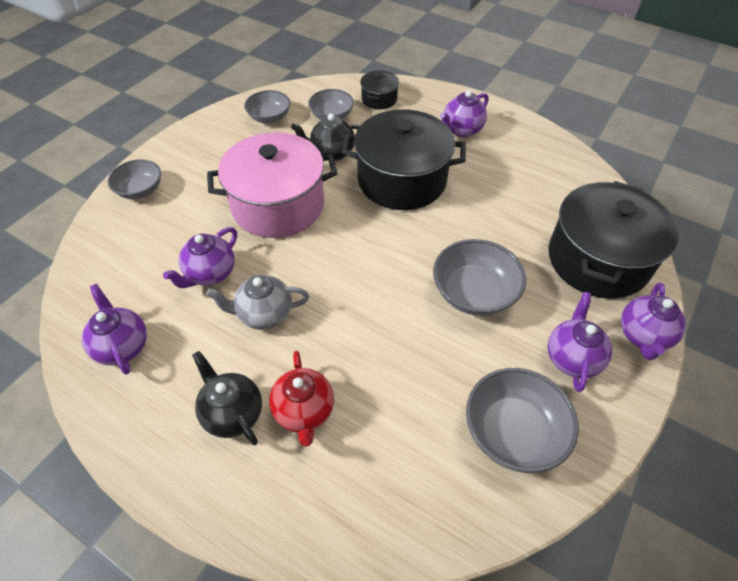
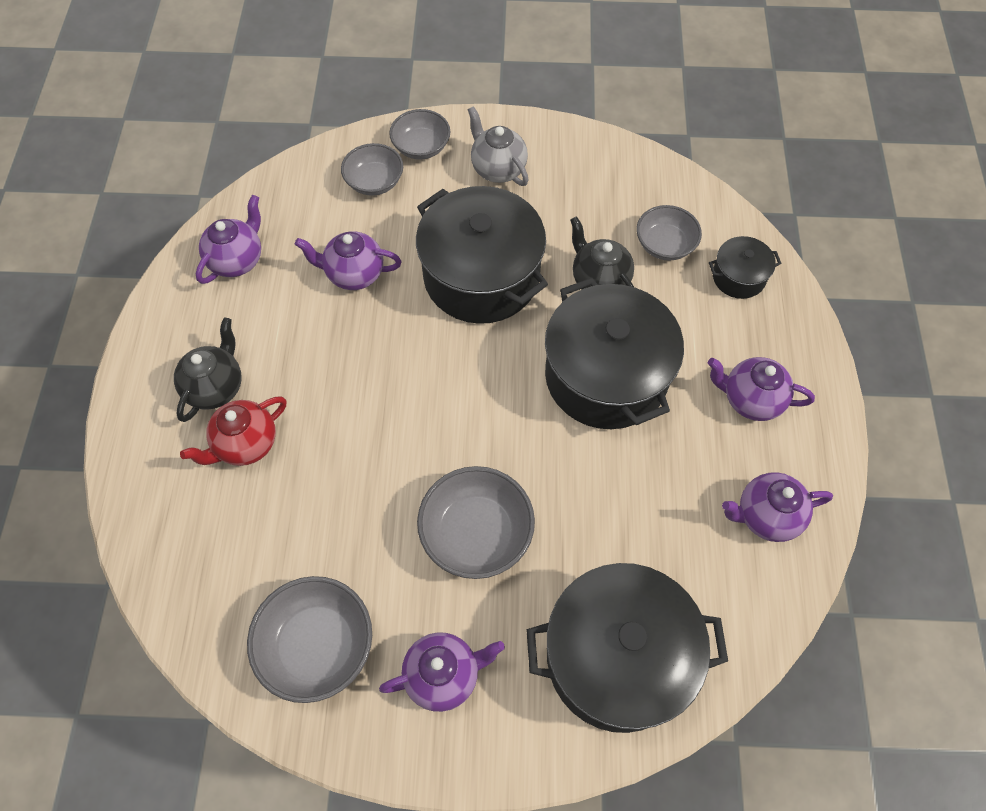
camera: 60 degrees right, 10 degrees up
grey teapot [206,275,309,330] -> grey teapot moved to [467,106,529,186]
pink pot [207,132,338,238] -> black pot [416,186,548,324]
grey bowl [244,90,290,123] -> grey bowl moved to [341,143,403,196]
purple teapot [621,282,686,360] -> purple teapot moved to [722,472,833,542]

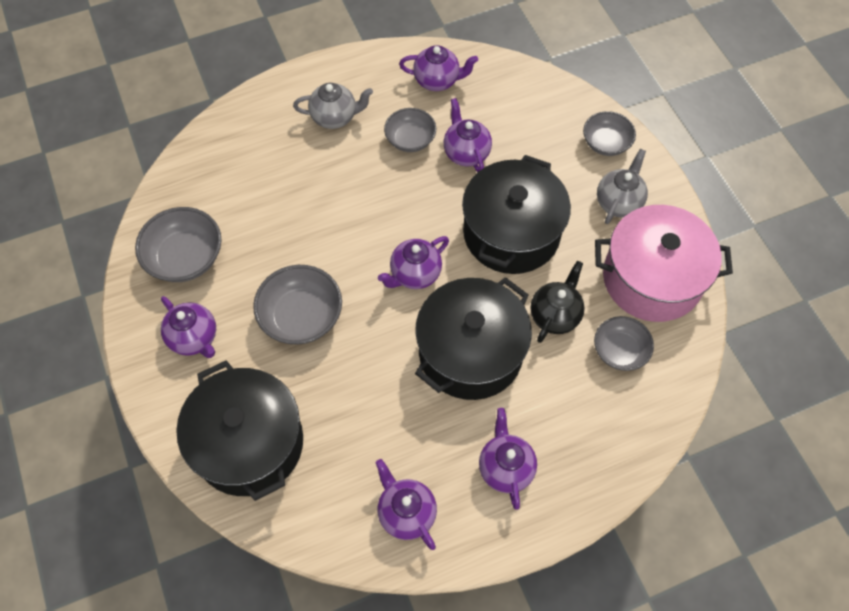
camera: 65 degrees right, 0 degrees up
black teapot [174,318,242,422] -> grey teapot [293,83,373,129]
red teapot [180,396,287,466] -> none
grey bowl [341,143,403,196] -> grey bowl moved to [384,108,436,152]
black pot [709,236,782,299] -> none
none -> purple teapot [378,236,449,289]
none -> pink pot [595,205,733,322]

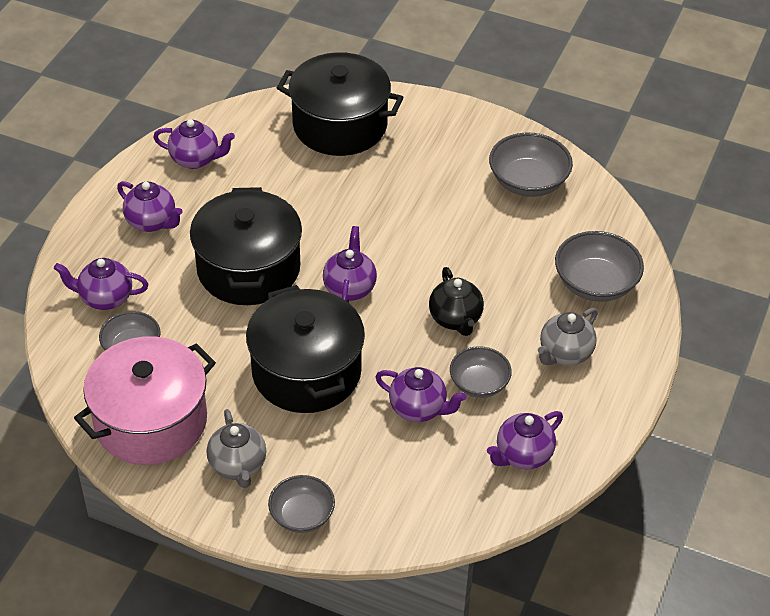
camera: 135 degrees right, 15 degrees down
purple teapot [161,296,216,358] -> purple teapot moved to [54,258,148,310]
grey bowl [253,265,342,344] -> grey bowl moved to [555,231,644,302]
black teapot [531,261,585,343] -> black teapot moved to [429,267,484,336]

